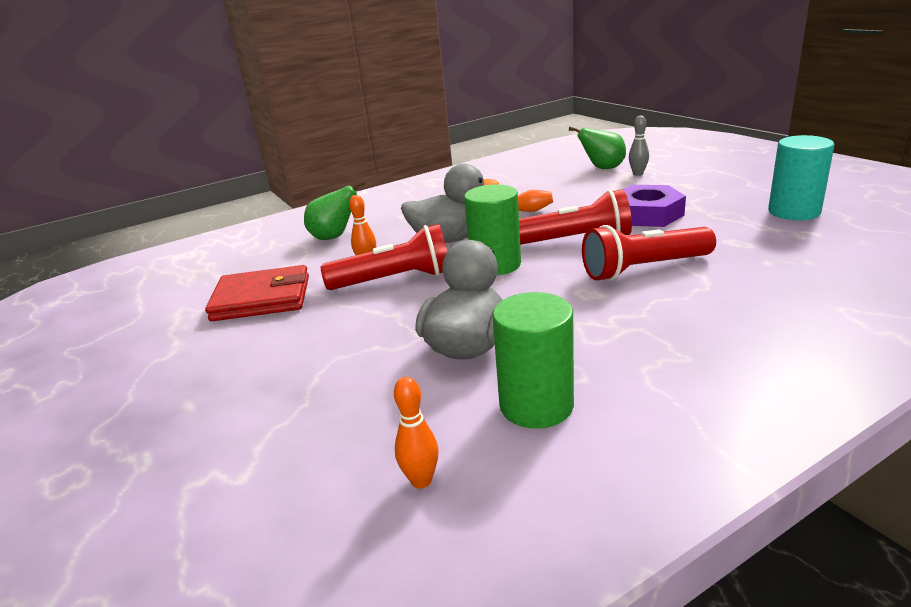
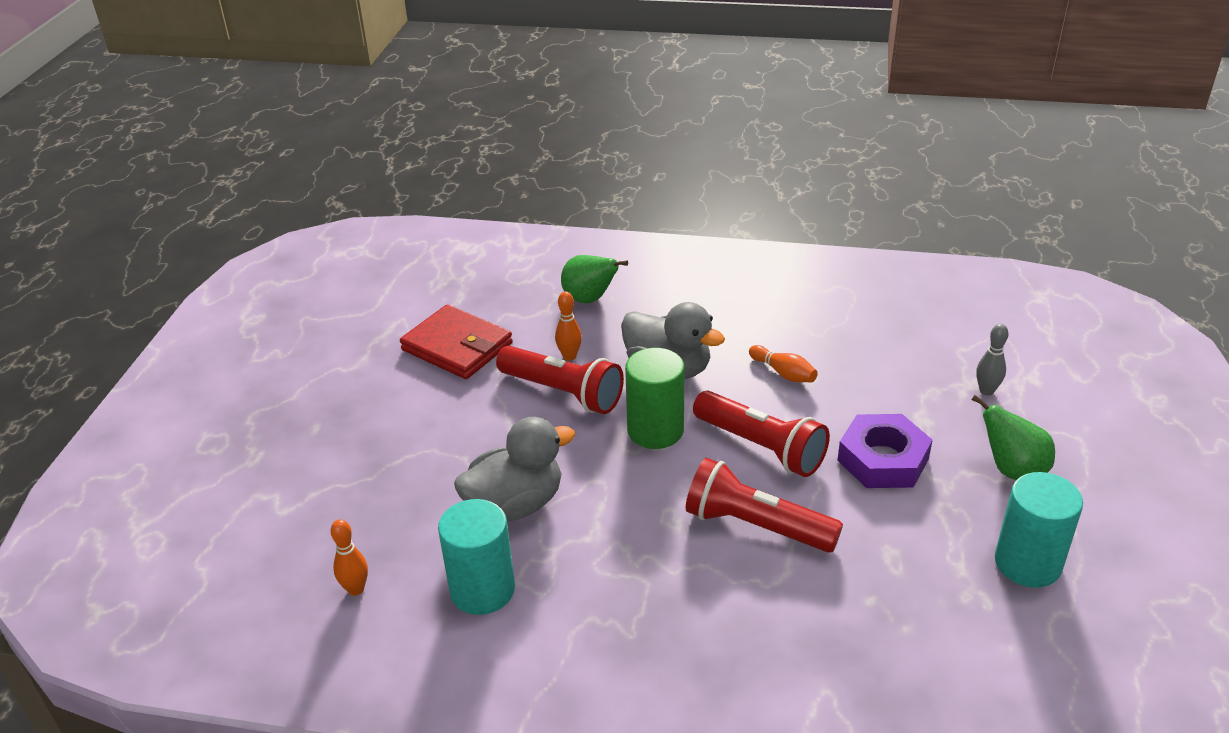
camera: 40 degrees right, 10 degrees up
green cylinder [492,292,574,429] -> turquoise cylinder [438,499,515,615]
green pear [569,127,626,169] -> green pear moved to [972,395,1055,480]

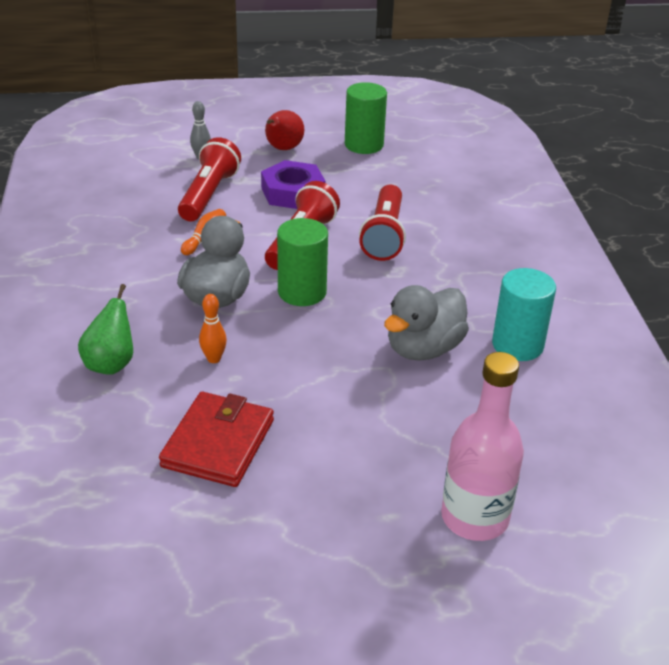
camera: 110 degrees left, 0 degrees up
orange bowling pin [330,519,368,596] -> none
grey duck [454,417,575,521] -> grey duck turned 90 degrees counterclockwise [384,285,469,361]
red flashlight [496,346,624,414] -> red flashlight moved to [178,137,241,221]
green pear [972,395,1055,480] -> red pear [265,110,304,150]
turquoise cylinder [995,472,1083,588] -> green cylinder [345,82,387,154]
none -> pink bottle [441,352,524,541]

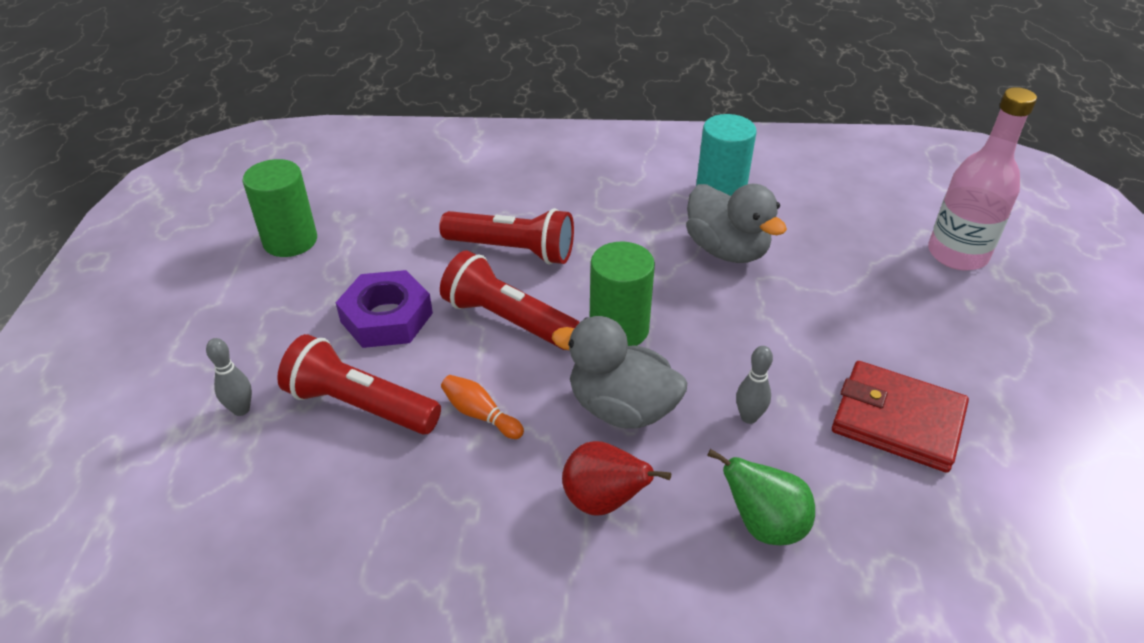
camera: 80 degrees left, 5 degrees up
orange bowling pin [199,294,227,363] -> grey bowling pin [736,346,773,424]
red pear [265,110,304,150] -> red pear moved to [562,441,671,515]

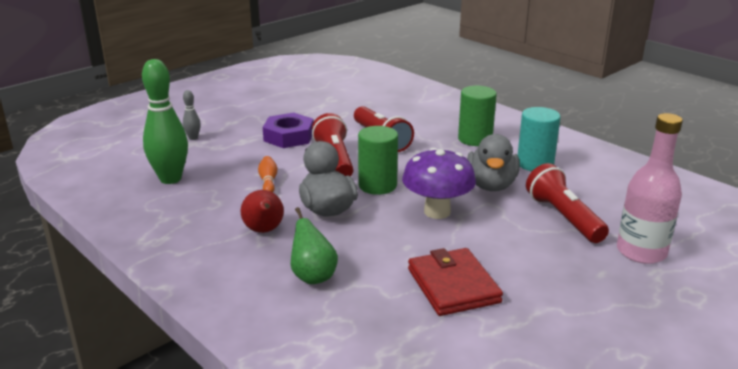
camera: 45 degrees right, 15 degrees down
green cylinder [242,159,317,257] -> green cylinder moved to [458,86,497,146]
red flashlight [277,334,441,435] -> red flashlight moved to [526,163,609,243]
grey bowling pin [736,346,773,424] -> none
none -> green bowling pin [142,59,188,184]
none -> purple mushroom [402,148,476,219]

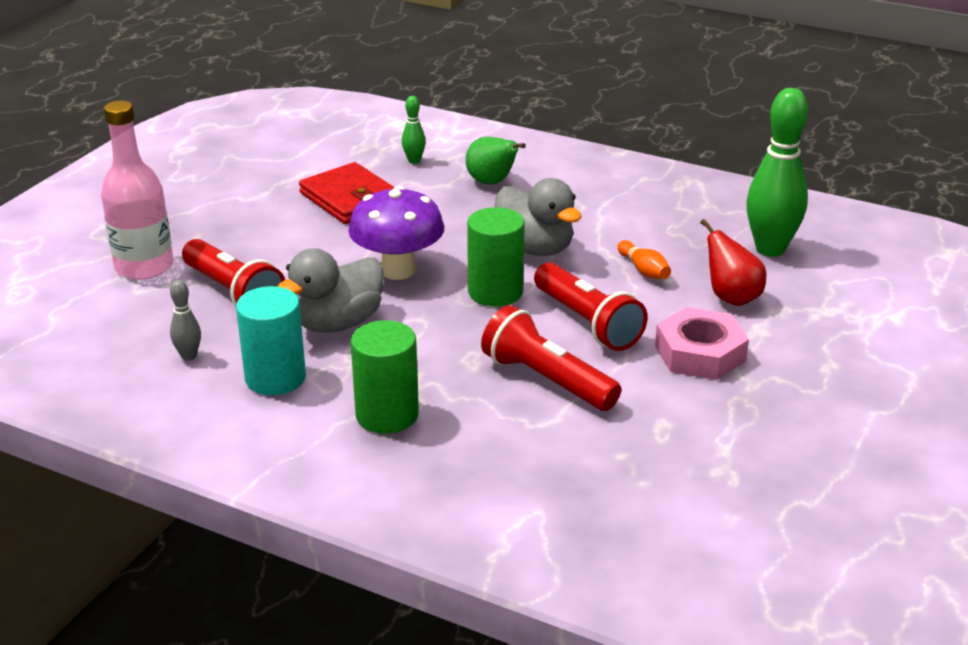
camera: 160 degrees right, 5 degrees up
grey bowling pin [183,90,201,140] -> grey bowling pin moved to [170,280,201,361]
red pear [241,190,284,233] -> red pear moved to [700,219,766,306]
purple nut [263,113,314,148] -> pink nut [655,307,749,380]
grey duck [467,134,520,191] -> grey duck turned 120 degrees counterclockwise [278,248,384,333]
none -> green bowling pin [402,96,426,164]

